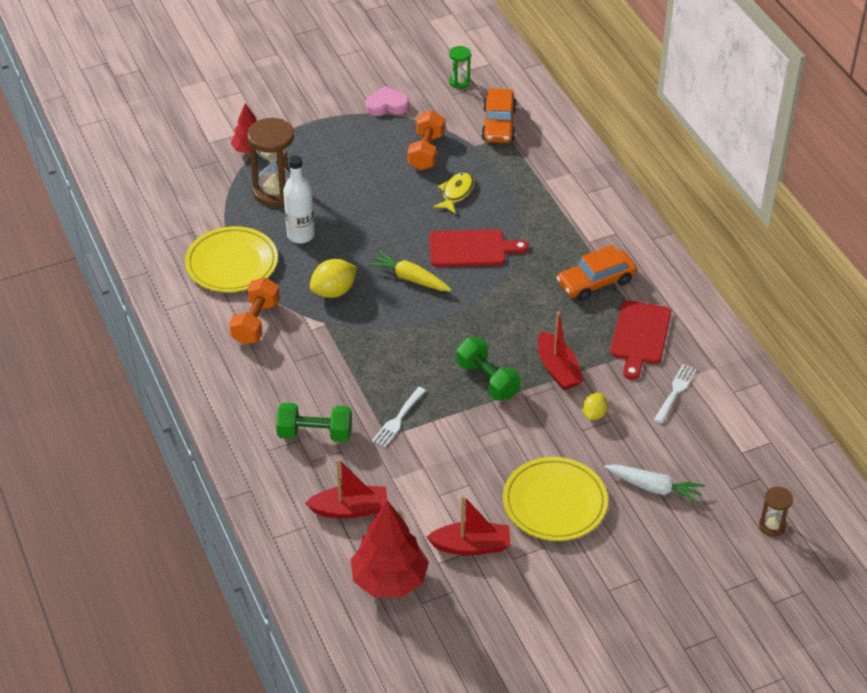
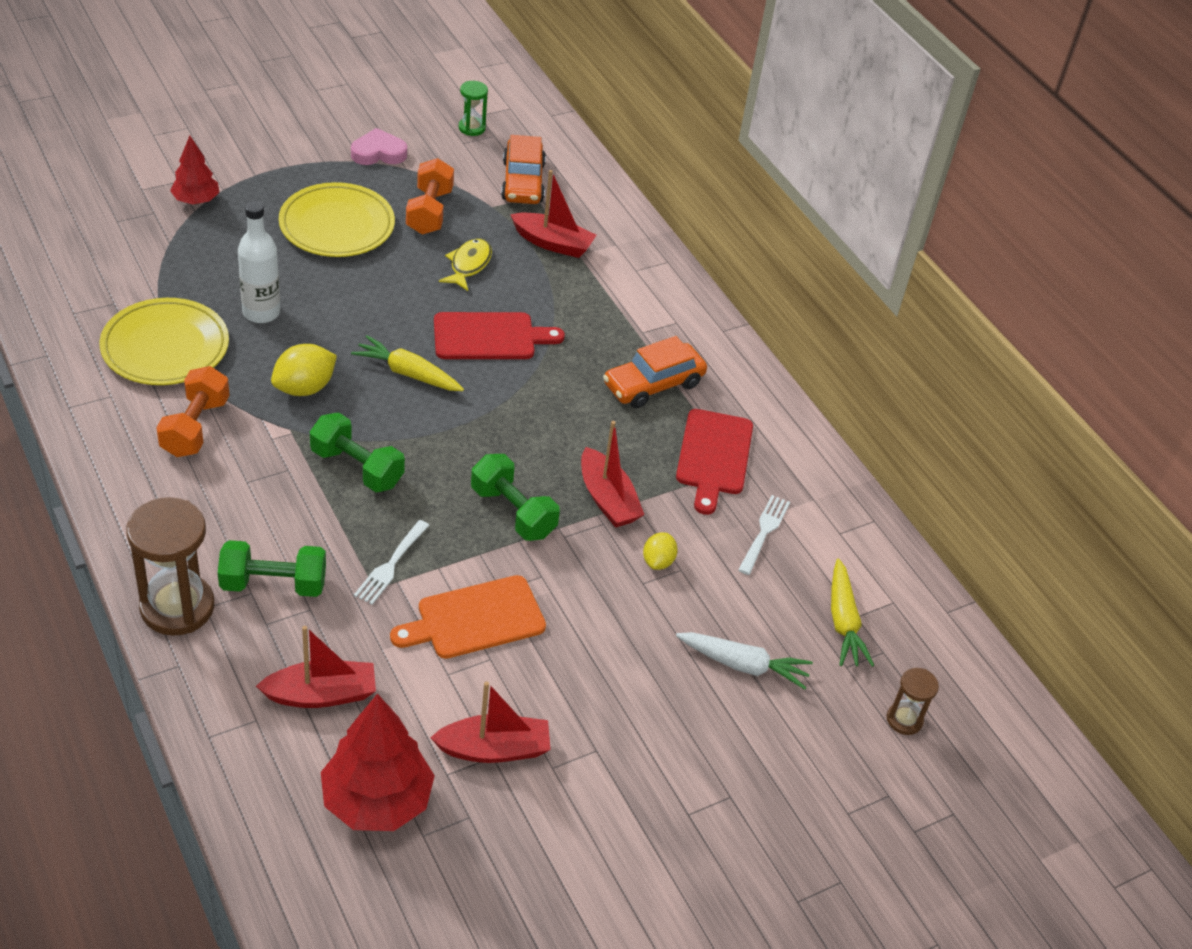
camera: 10 degrees left, 0 degrees up
brown hourglass [247,118,294,207] -> brown hourglass moved to [126,497,214,636]
yellow plate [503,457,608,541] -> yellow plate moved to [279,182,395,257]
none -> green dumbbell [310,412,405,492]
none -> orange cutting board [390,575,546,659]
none -> red boat [510,170,597,258]
none -> yellow carrot [831,558,874,667]

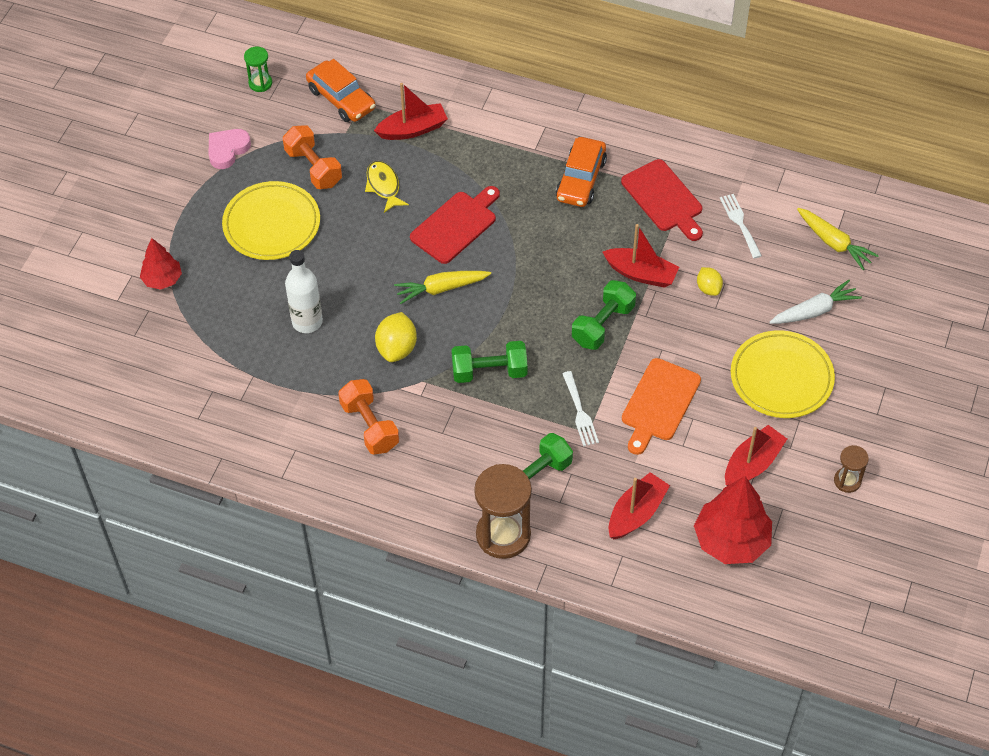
camera: 35 degrees left, 10 degrees up
yellow plate [99,298,229,385] -> yellow plate moved to [731,330,835,418]
green dumbbell [471,454,560,541] -> green dumbbell turned 60 degrees counterclockwise [572,280,636,350]
brown hourglass [887,668,939,735] -> brown hourglass moved to [834,445,869,493]

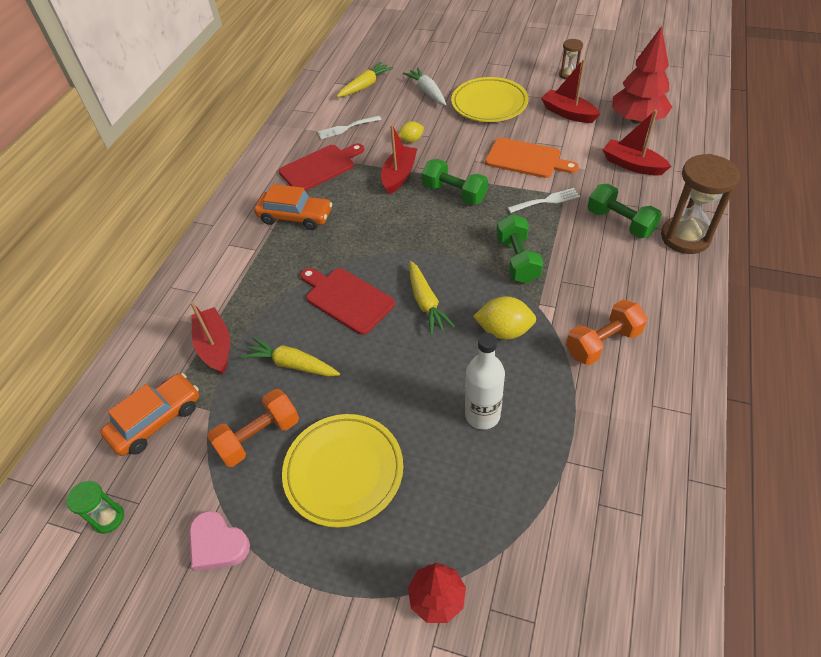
camera: 90 degrees left, 5 degrees down
yellow fish [365,161,409,213] -> yellow carrot [241,337,340,377]

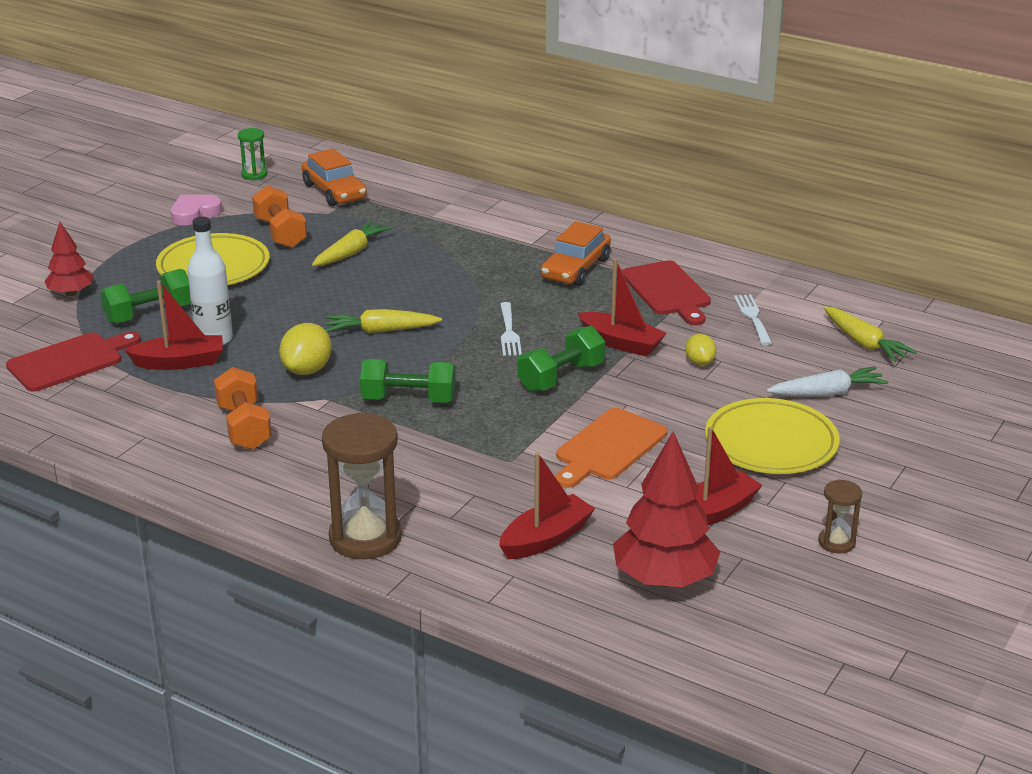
camera: 100 degrees right, 20 degrees down
red boat [190,302,230,374] -> red boat moved to [124,280,223,370]
red cutting board [300,268,395,335] -> red cutting board moved to [6,332,141,392]
white fork [507,188,580,213] -> white fork moved to [500,302,522,356]
green dumbbell [588,184,662,238] -> green dumbbell moved to [100,269,191,324]

